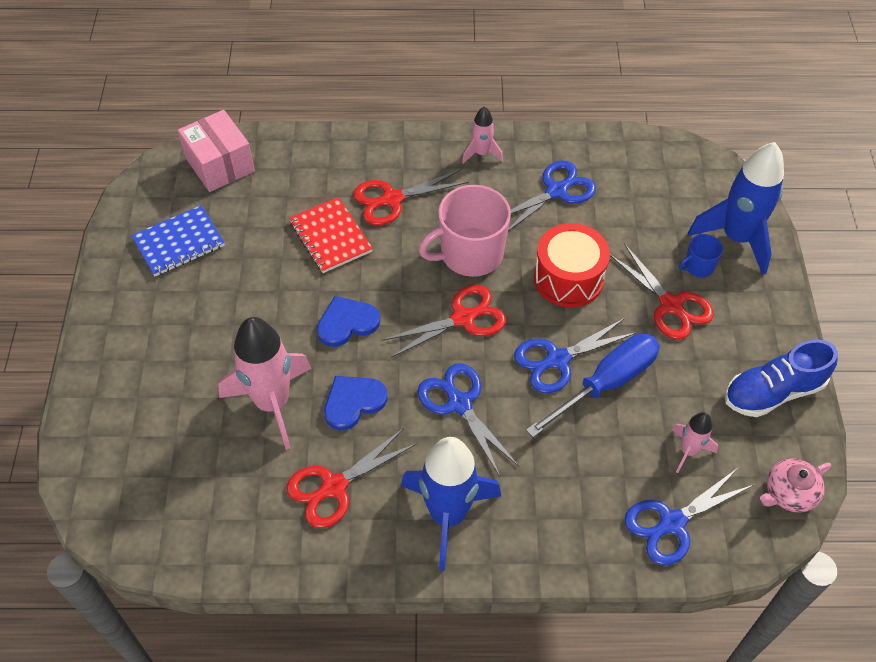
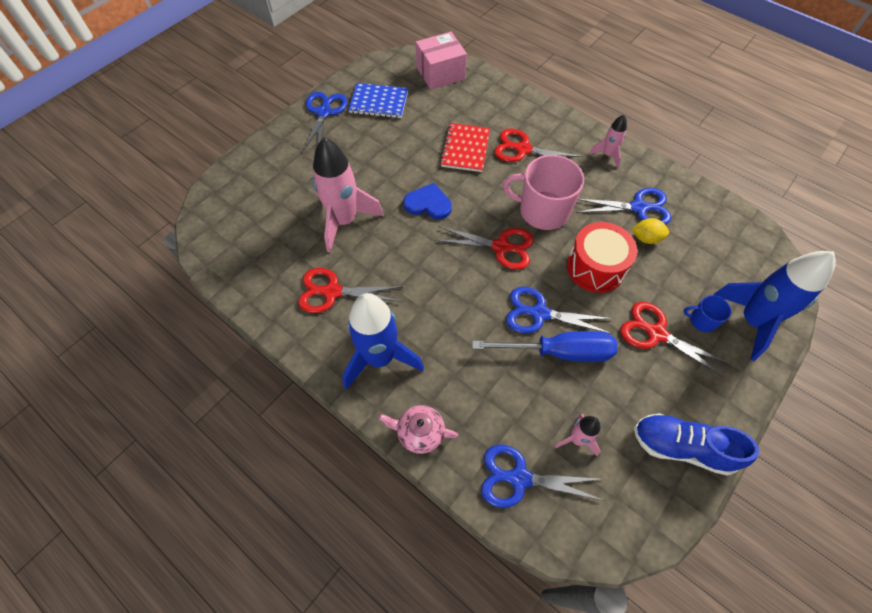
camera: 40 degrees right, 5 degrees up
pink box [178,110,255,192] -> pink box turned 60 degrees clockwise [416,32,467,90]
blue heart [324,376,388,430] -> none
blue scissors [417,363,519,476] -> blue scissors moved to [302,92,348,153]
red scissors [610,243,714,340] -> red scissors turned 120 degrees clockwise [621,302,731,379]
pink teapot [760,459,831,512] -> pink teapot moved to [378,405,458,454]
none -> yellow lemon [632,218,669,244]

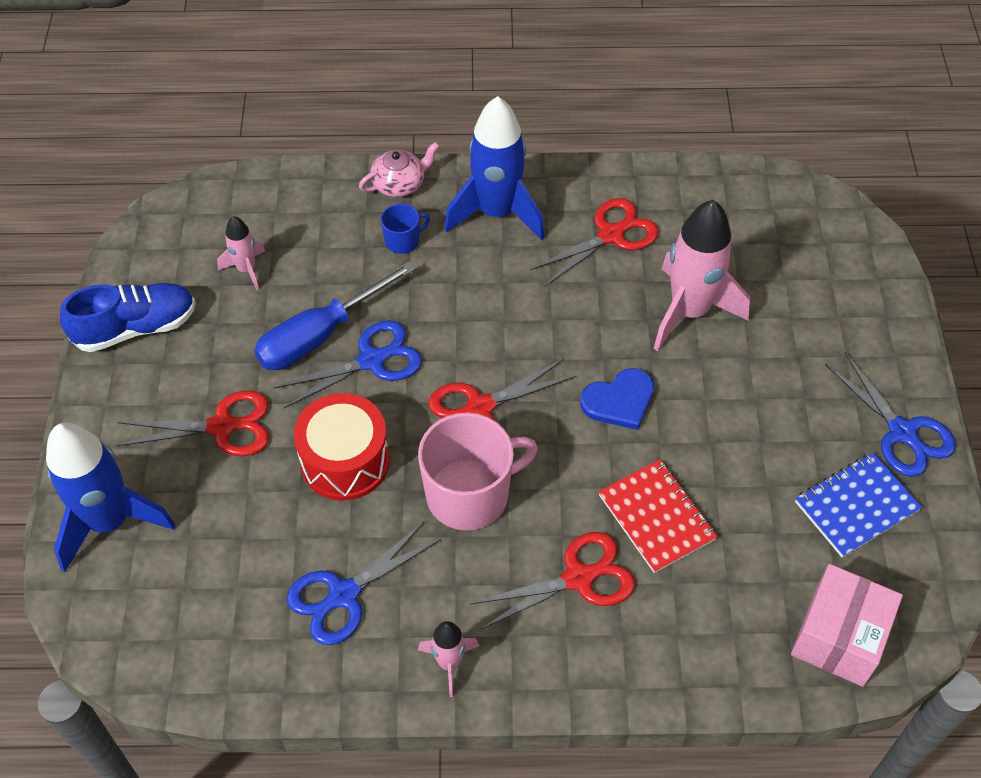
camera: 140 degrees right, 5 degrees down
blue scissors [481,445,605,508] -> none
yellow lemon [632,218,669,244] -> none
blue mug [683,295,731,332] -> blue mug moved to [381,204,430,254]

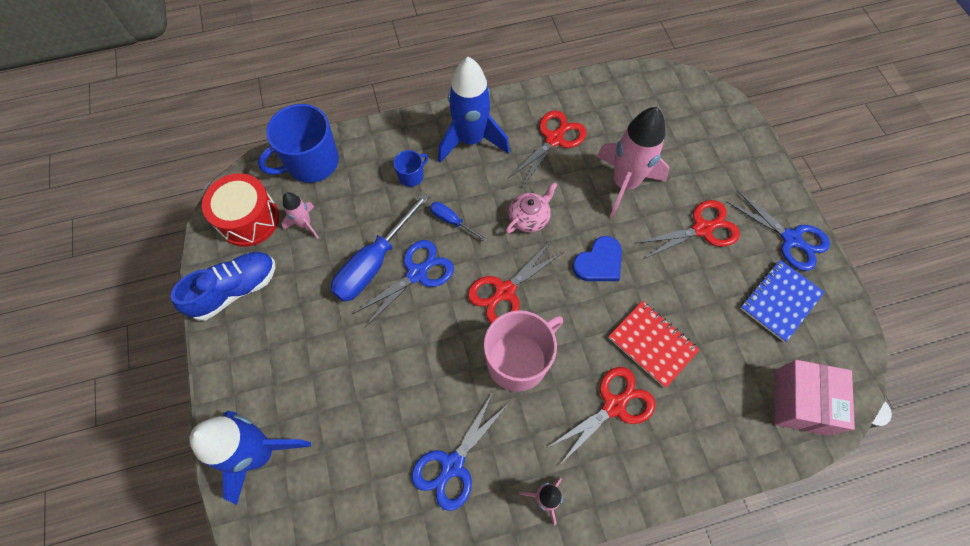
camera: 15 degrees left, 10 degrees up
red scissors [116,391,269,456] -> red scissors moved to [637,200,740,259]
red drum [294,393,390,501] -> red drum moved to [202,173,279,247]
pink teapot [359,142,439,197] -> pink teapot moved to [506,182,557,234]
none -> blue mug [258,104,339,183]
none -> blue screwdriver [430,202,487,242]

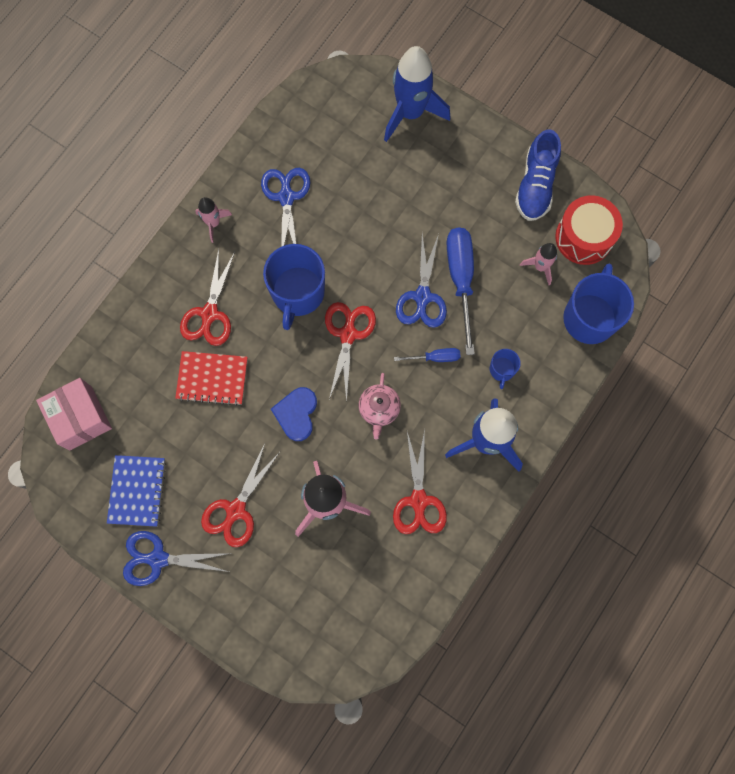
camera: 140 degrees right, 10 degrees up
pink mug [484,310,563,392] -> blue mug [263,244,325,330]

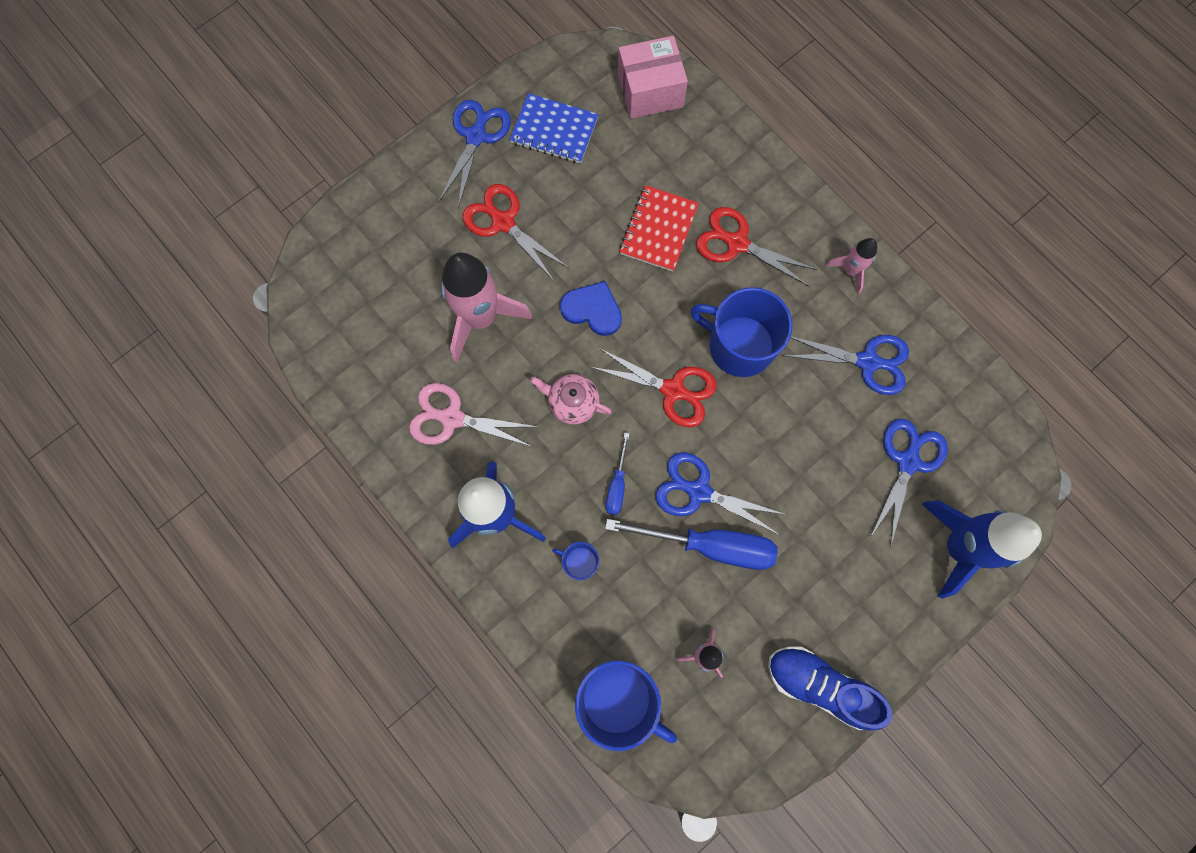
camera: 105 degrees right, 0 degrees up
red scissors [393,429,447,534] -> pink scissors [409,383,538,447]
red drum [555,195,623,265] -> none
none -> blue scissors [870,419,948,547]

